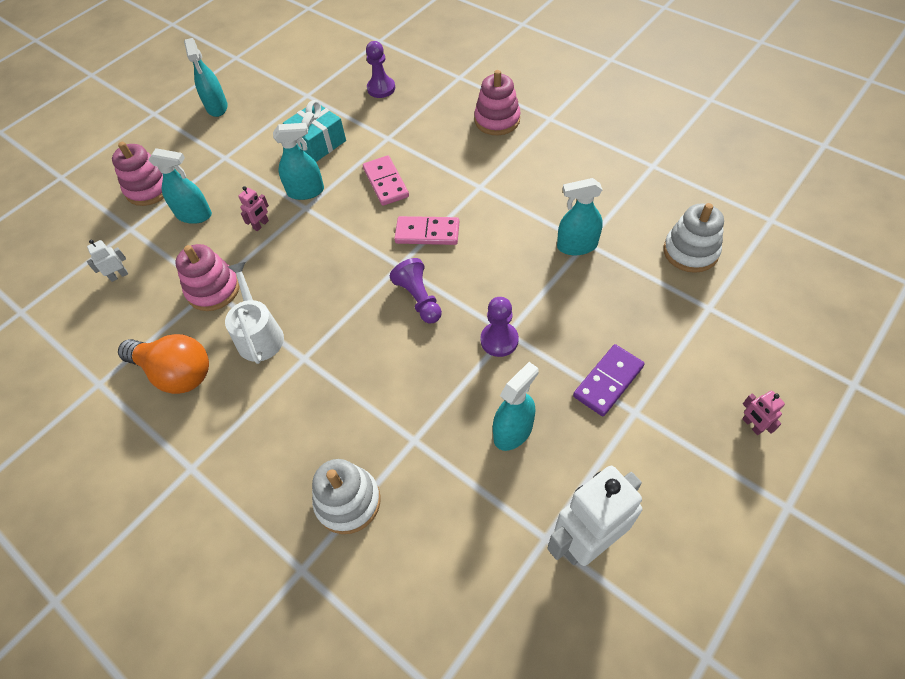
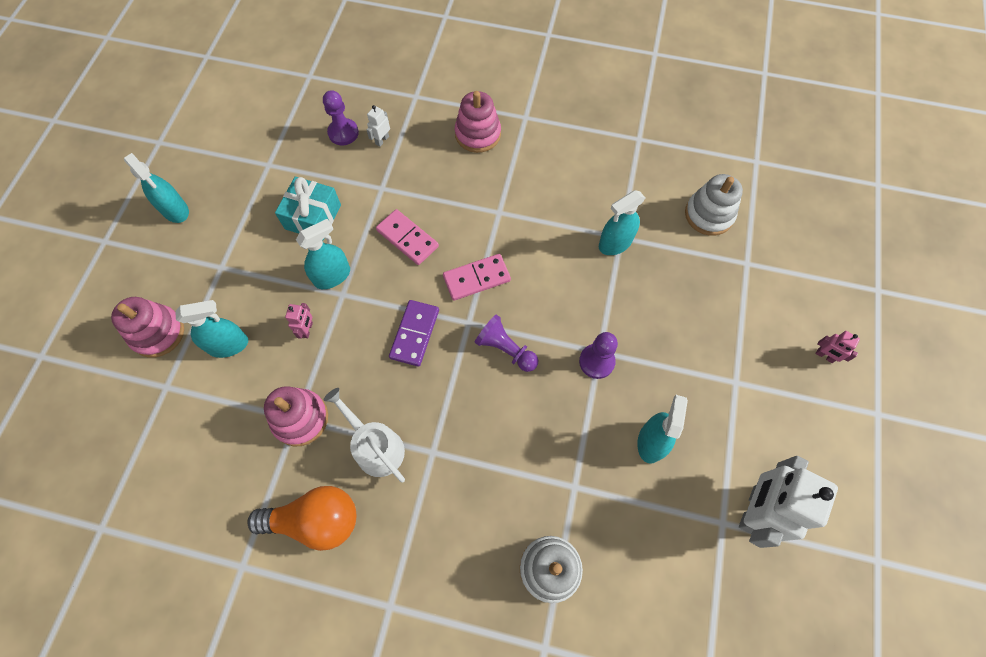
camera: 30 degrees left, 10 degrees up
white robot [87,240,128,282] -> white robot moved to [367,105,390,147]
purple domino [573,344,644,416] -> purple domino moved to [389,300,439,367]

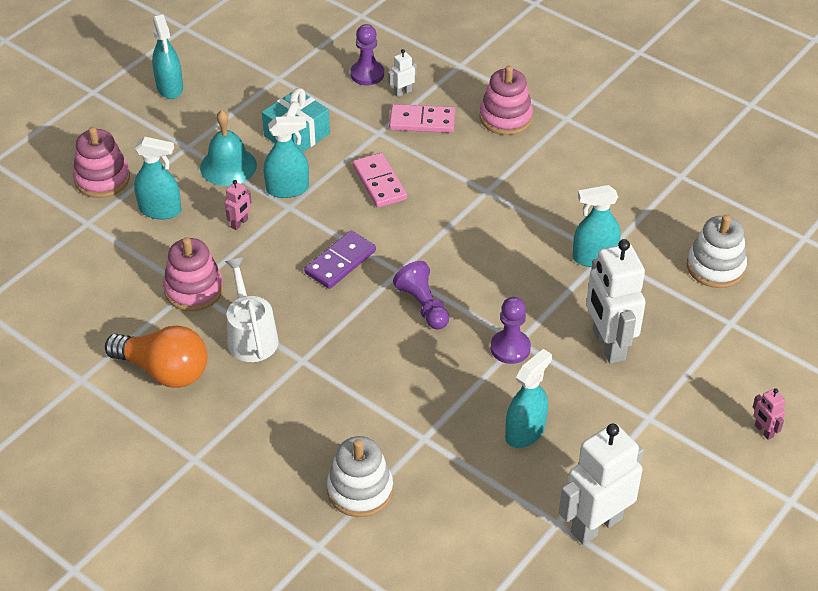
camera: 25 degrees right, 20 degrees down
pink domino [443,254,511,301] -> pink domino moved to [389,104,455,133]
none -> turquoise bell [200,110,257,186]
none -> white robot [586,239,646,364]

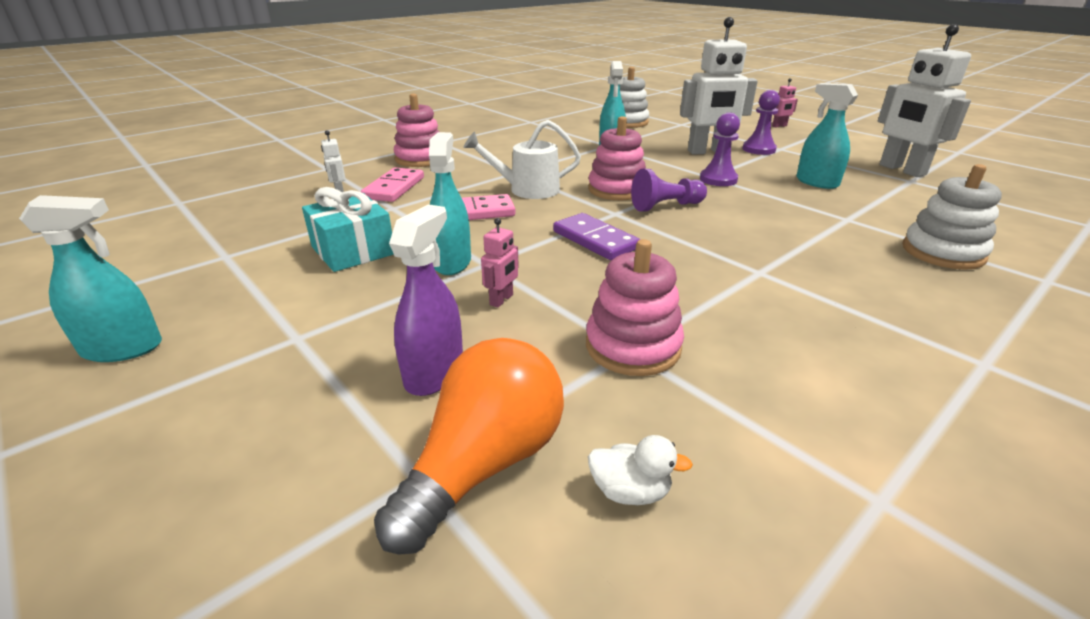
camera: 80 degrees left, 15 degrees down
pink stacking toy [73,127,130,198] -> pink stacking toy moved to [588,116,646,200]
orange light bulb [105,326,208,388] -> orange light bulb moved to [374,338,564,555]
turquoise spray bottle [134,137,181,219] -> purple spray bottle [389,204,463,396]
turquoise bell [200,110,257,186] -> none
pink robot [225,180,252,230] -> pink robot turned 75 degrees clockwise [481,218,519,308]
white watering can [225,257,279,362] -> white watering can moved to [463,120,581,199]
purple pawn [351,24,384,85] -> purple pawn moved to [742,90,780,155]
none -> white duck [588,435,693,505]

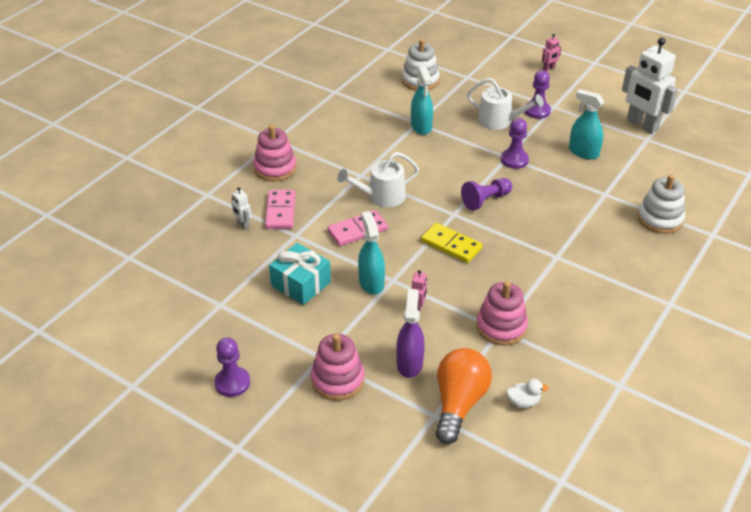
camera: 15 degrees left, 10 degrees up
turquoise spray bottle [19,195,162,362] -> purple pawn [214,337,250,397]
purple domino [553,213,641,260] -> yellow domino [421,223,482,263]
pink stacking toy [588,116,646,200] -> pink stacking toy moved to [311,334,365,401]
white robot [680,17,758,155] -> white watering can [467,78,544,130]

